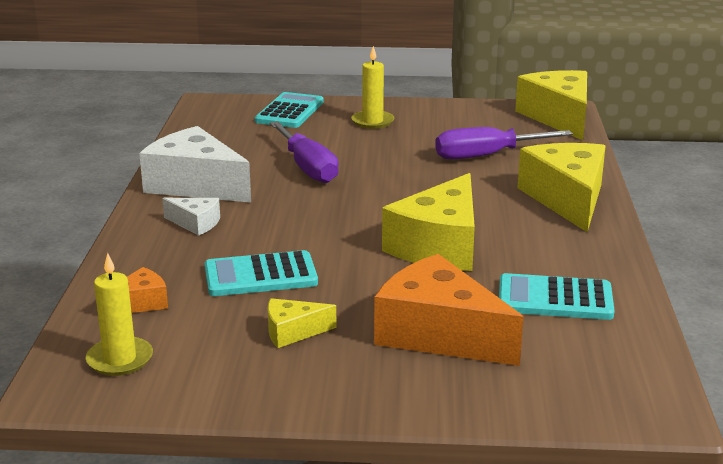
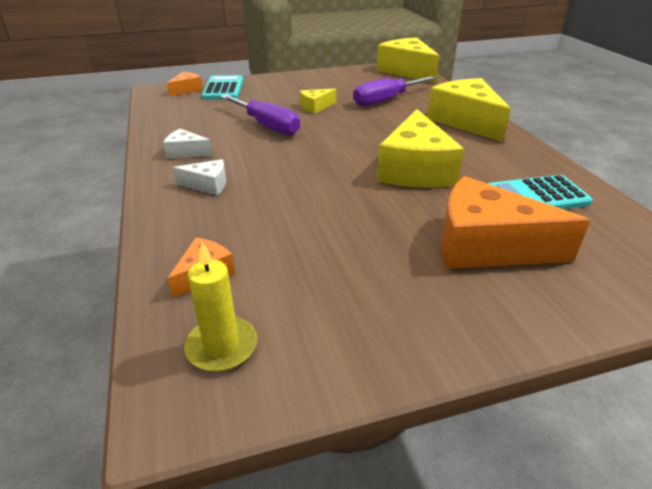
camera: 20 degrees left, 10 degrees up
white cheese [139,126,251,203] -> white cheese [163,129,213,159], size x0.48
turquoise calculator [205,250,318,296] -> none
yellow cheese [268,298,337,348] -> yellow cheese moved to [300,89,336,114]
yellow candle [351,46,394,129] -> none
none -> orange cheese [167,72,203,96]

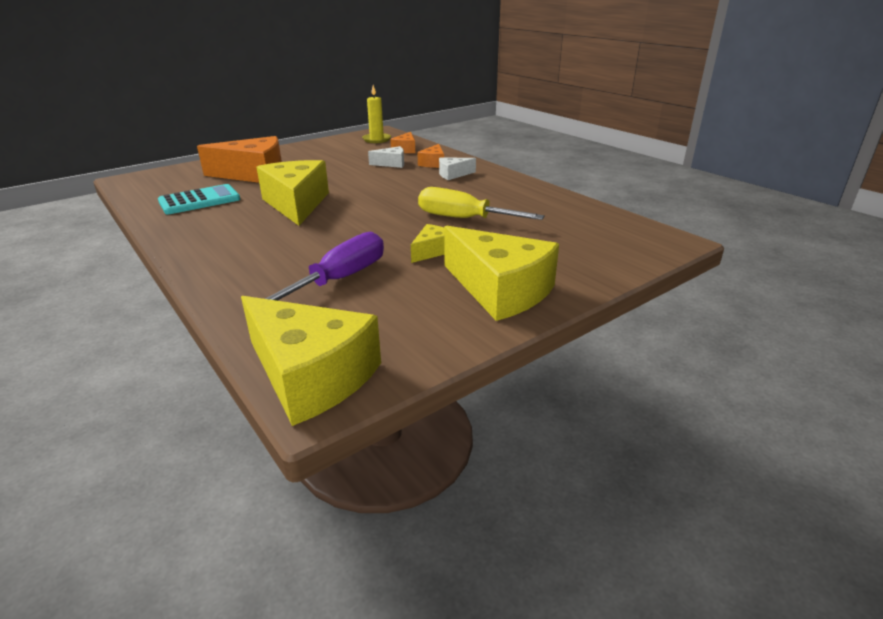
camera: 160 degrees right, 5 degrees down
white cheese [163,129,213,159] -> white cheese moved to [368,146,404,168]
orange cheese [167,72,203,96] -> orange cheese moved to [417,144,444,168]
turquoise calculator [201,75,243,100] -> none
purple screwdriver [220,95,300,135] -> yellow screwdriver [418,187,545,220]
yellow cheese [427,78,511,142] -> yellow cheese moved to [444,226,559,321]

